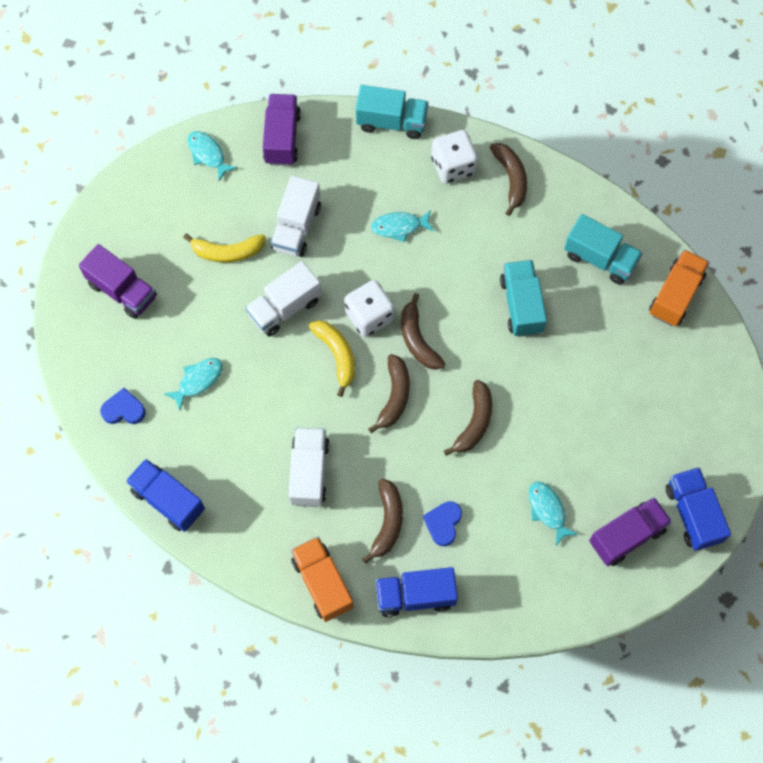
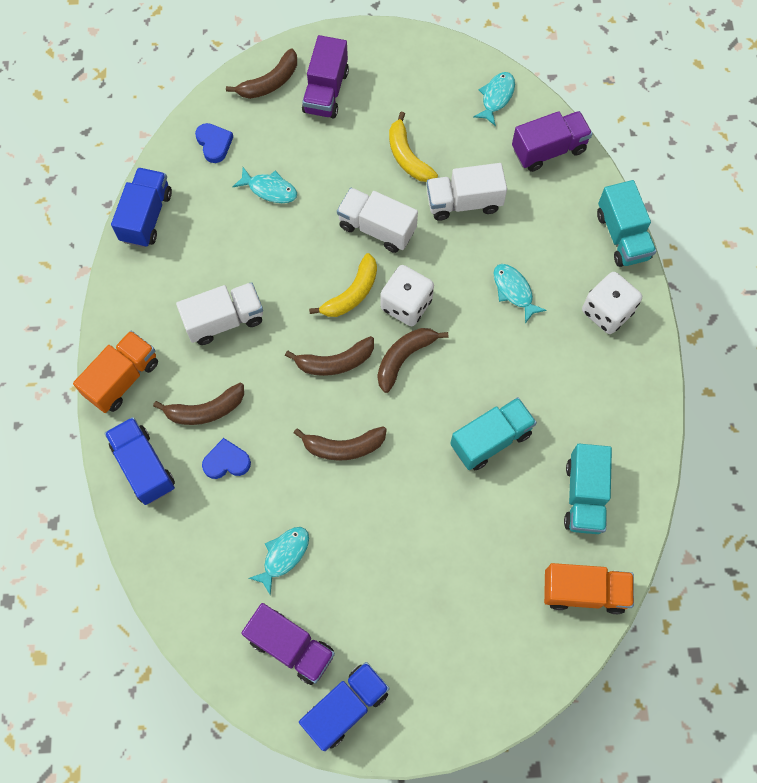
camera: 65 degrees right, 0 degrees up
brown banana [490,143,527,216] -> brown banana moved to [226,49,297,99]

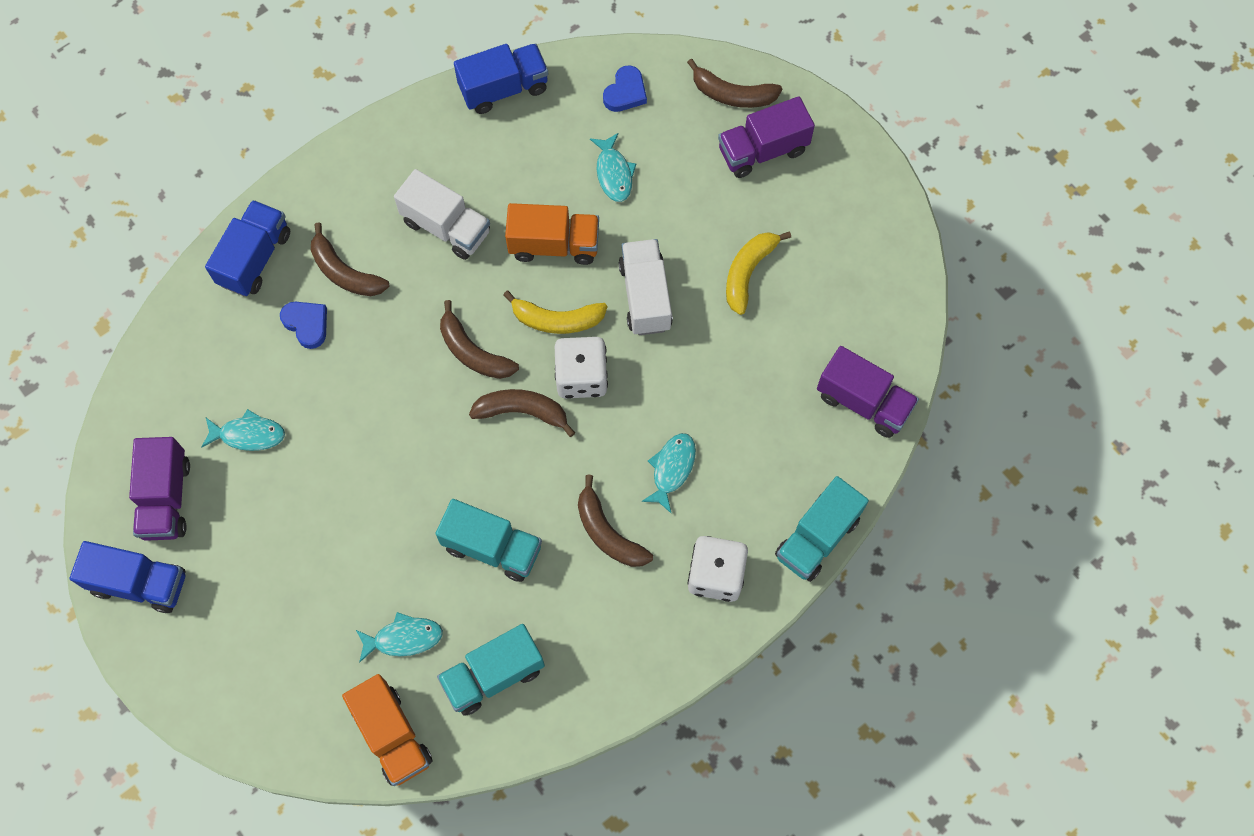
camera: 55 degrees right, 0 degrees up
orange truck [73,331,158,413] -> orange truck moved to [505,203,599,265]
brown banana [294,426,387,461] -> brown banana moved to [578,475,653,567]
white truck [426,163,507,221] -> none
turquoise fish [473,72,515,126] -> turquoise fish moved to [356,612,443,663]

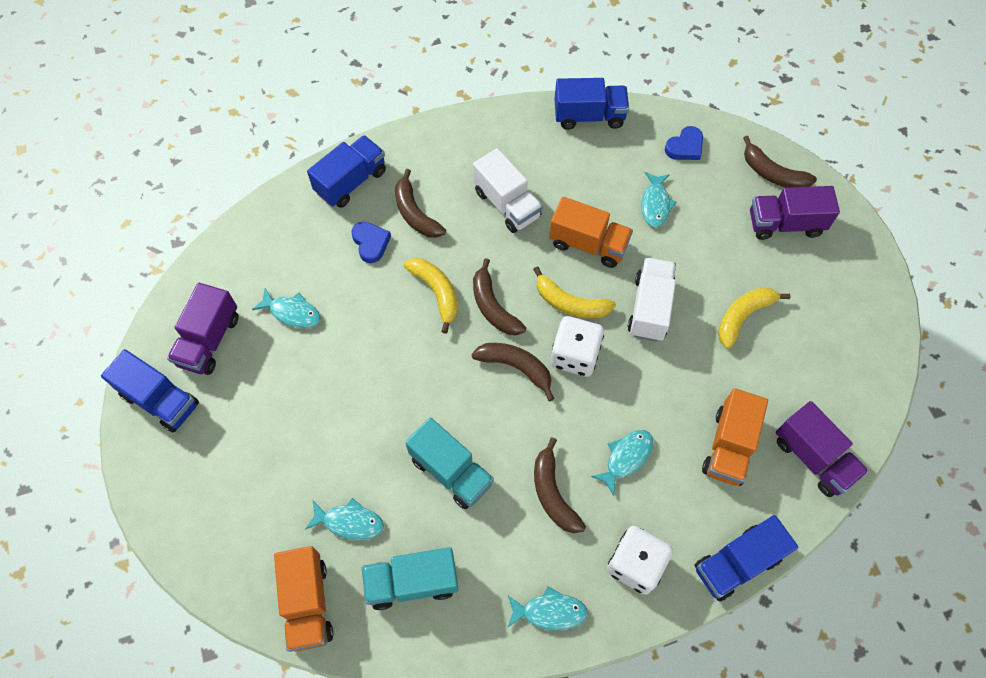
camera: 20 degrees right, 5 degrees down
turquoise truck [775,476,869,582] -> blue truck [695,515,798,602]
none -> yellow banana [404,258,458,334]
none -> turquoise fish [507,586,588,631]
none -> orange truck [702,388,768,486]

